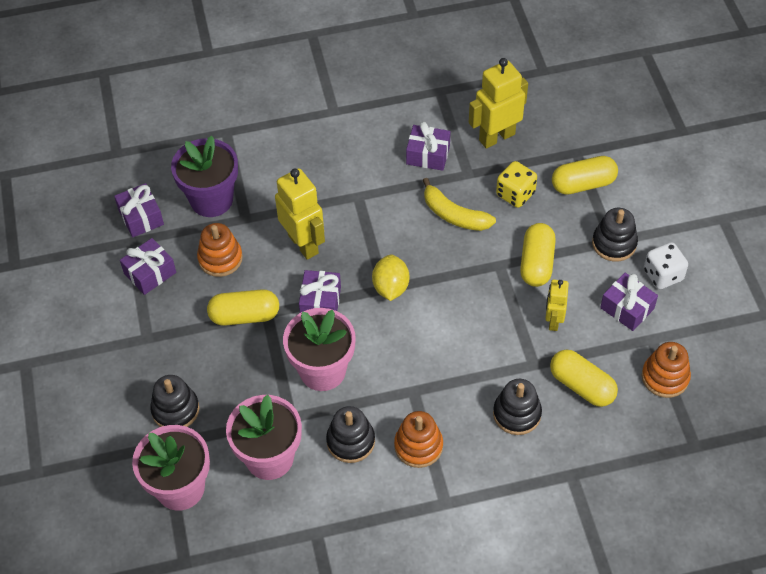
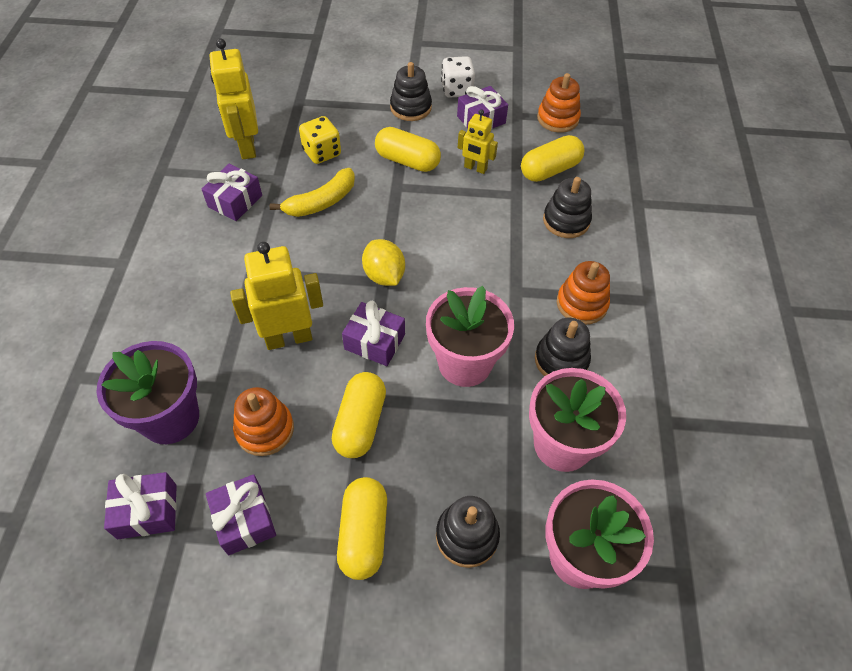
camera: 75 degrees left, 0 degrees up
yellow lemon [372,255,409,301] -> yellow lemon turned 45 degrees clockwise [362,239,405,286]
yellow capsule [552,156,618,195] -> yellow capsule moved to [337,477,387,580]

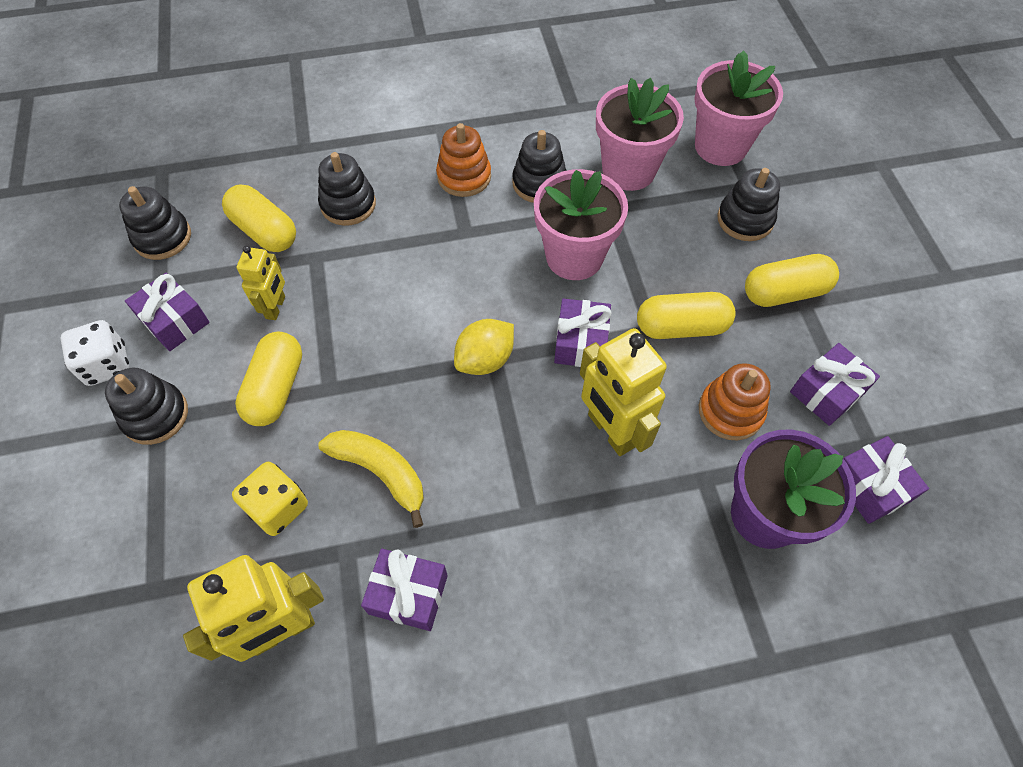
camera: 105 degrees left, 5 degrees up
orange stacking toy [537,73,581,133] -> black stacking toy [119,186,191,260]

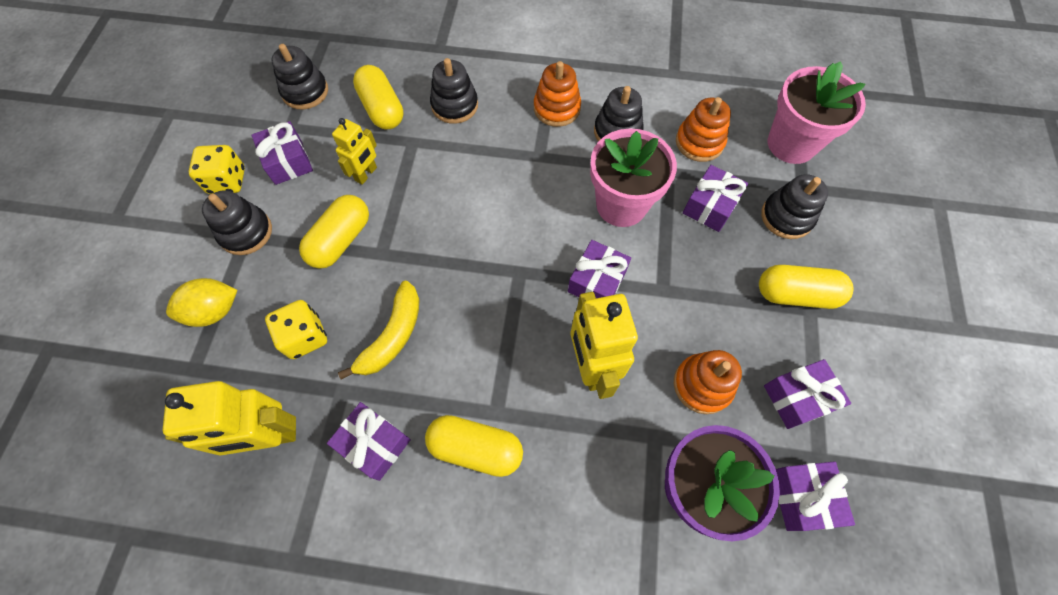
camera: 20 degrees right, 5 degrees up
white dice [61,320,129,386] -> yellow dice [188,145,245,194]
yellow banana [318,430,424,528] -> yellow banana turned 60 degrees clockwise [338,281,420,379]
yellow lemon [454,319,514,375] -> yellow lemon moved to [166,278,237,327]
pink flower pot [596,78,684,191] -> orange stacking toy [676,97,731,162]
yellow capsule [637,292,736,339] -> yellow capsule moved to [425,415,523,477]
none -> purple gift [683,165,748,232]

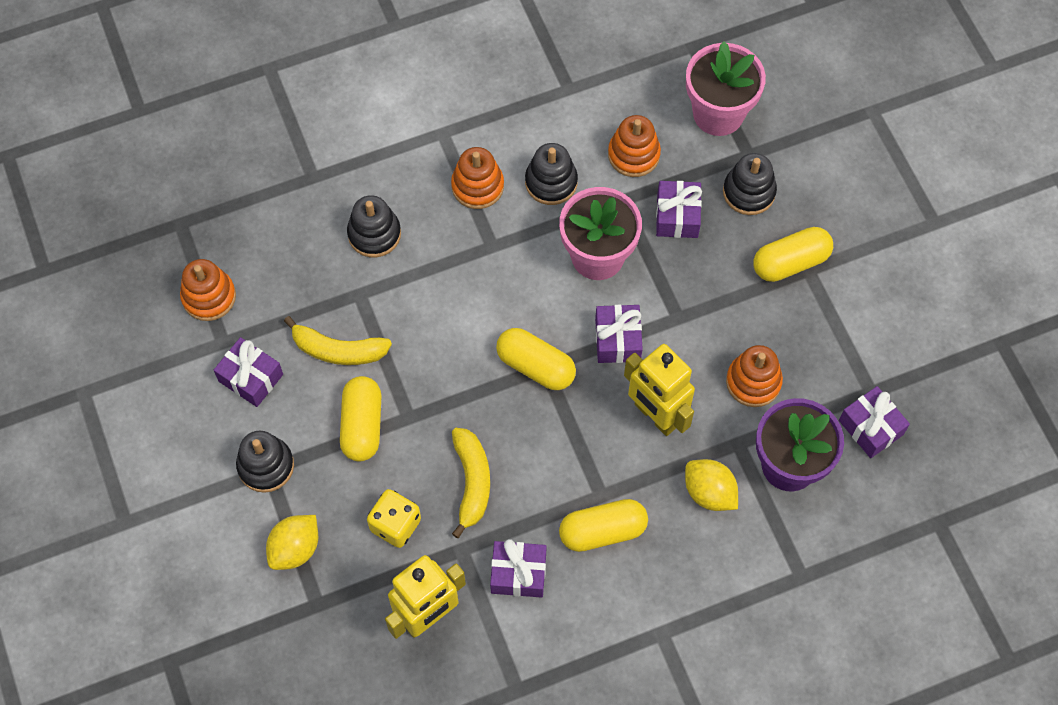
camera: 30 degrees left, 0 degrees up
yellow dice [188,145,245,194] -> none
black stacking toy [271,44,328,110] -> orange stacking toy [180,259,236,321]
yellow robot [332,118,377,185] -> yellow banana [284,316,392,365]
yellow capsule [353,65,403,129] -> yellow capsule moved to [496,328,576,390]
purple gift [764,359,851,429] -> none
none -> yellow lemon [685,459,738,511]

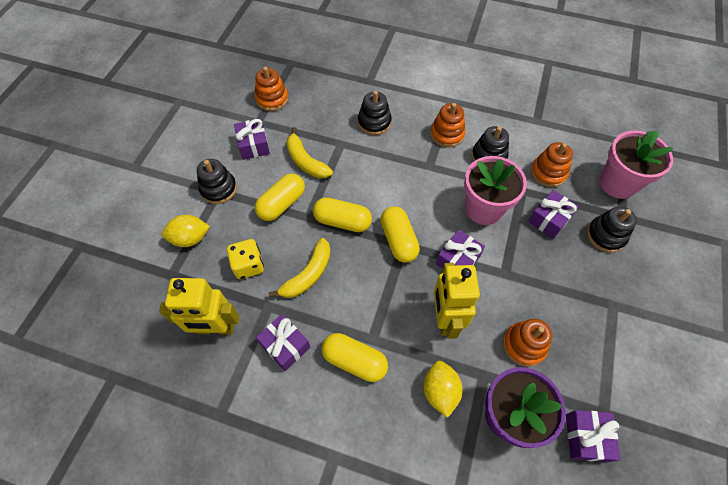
camera: 40 degrees right, 5 degrees down
yellow capsule [753,227,833,282] -> yellow capsule moved to [313,197,372,232]

